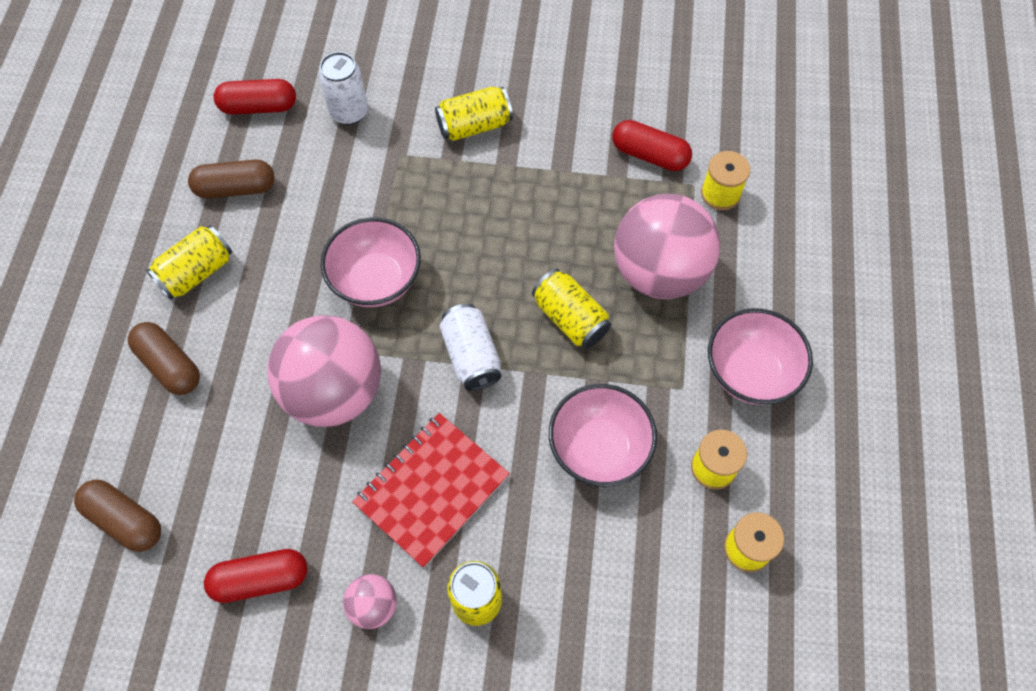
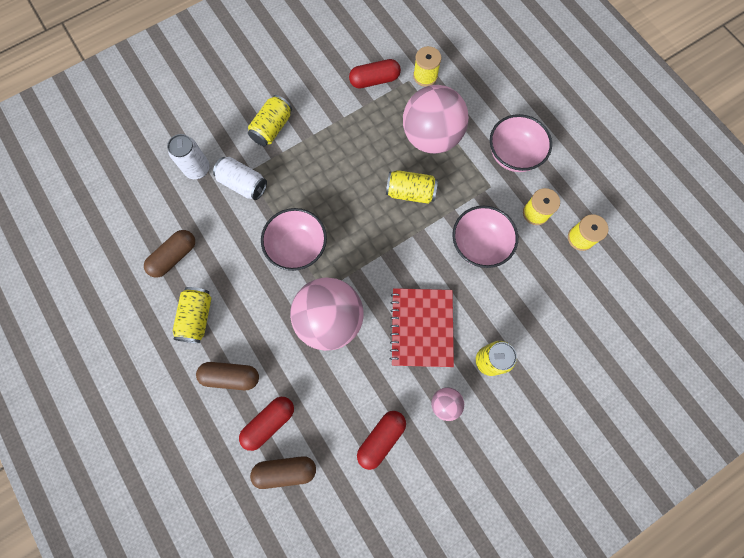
camera: 40 degrees left, 10 degrees up
red capsule [213,79,296,115] -> red capsule moved to [239,397,294,451]
white can [439,304,502,391] -> white can moved to [213,157,267,200]

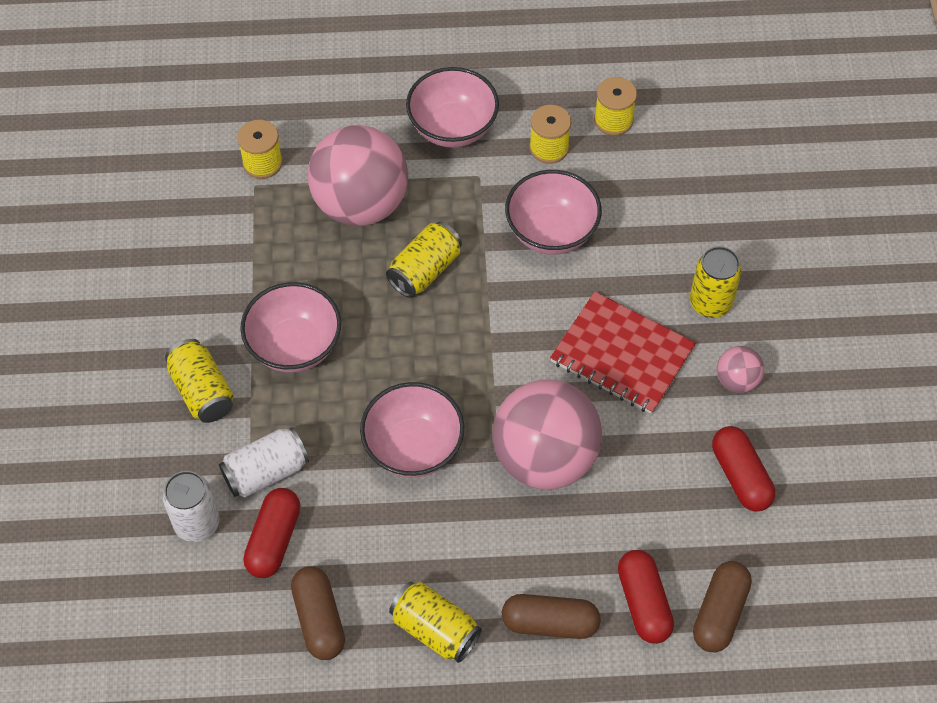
camera: 60 degrees left, 15 degrees down
brown capsule [196,362,259,390] -> brown capsule turned 60 degrees clockwise [502,594,601,639]
red capsule [349,59,401,89] -> red capsule moved to [243,488,300,578]
none -> pink bowl [240,282,341,372]

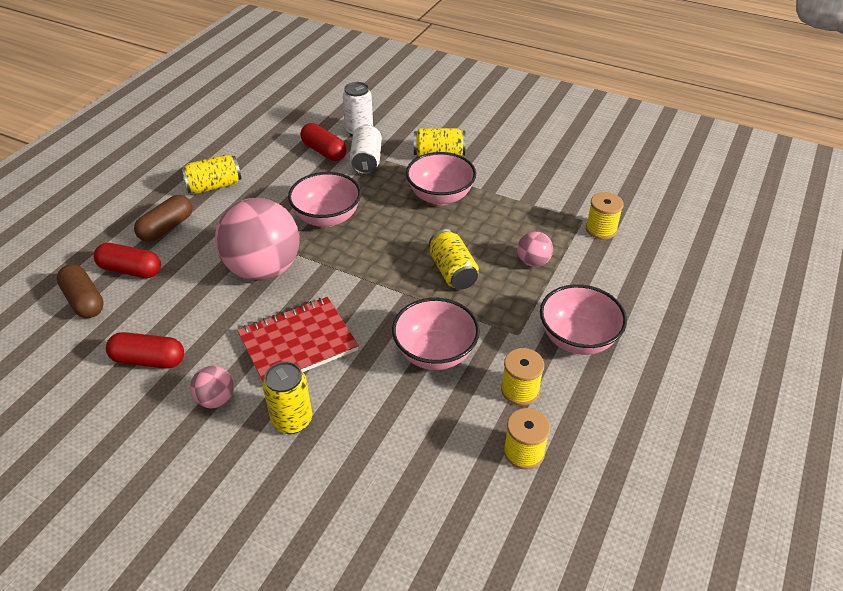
camera: 120 degrees right, 15 degrees down
brown capsule [291,566,345,660] -> none
pink ball [308,125,408,226] -> pink ball [517,231,553,267], size x0.45

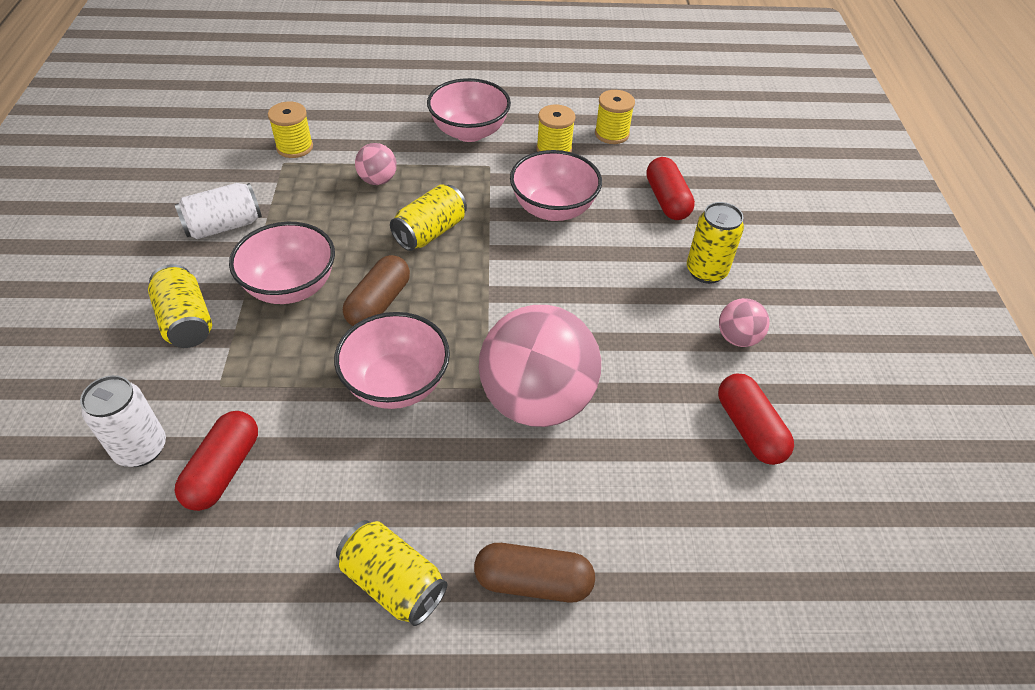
camera: 120 degrees left, 5 degrees up
brown capsule [57,264,104,318] -> brown capsule moved to [343,255,410,326]
red capsule [94,243,161,278] -> red capsule moved to [646,157,695,220]
red notebook [237,297,359,382] -> none
white can [350,125,382,175] -> white can moved to [175,183,262,239]

